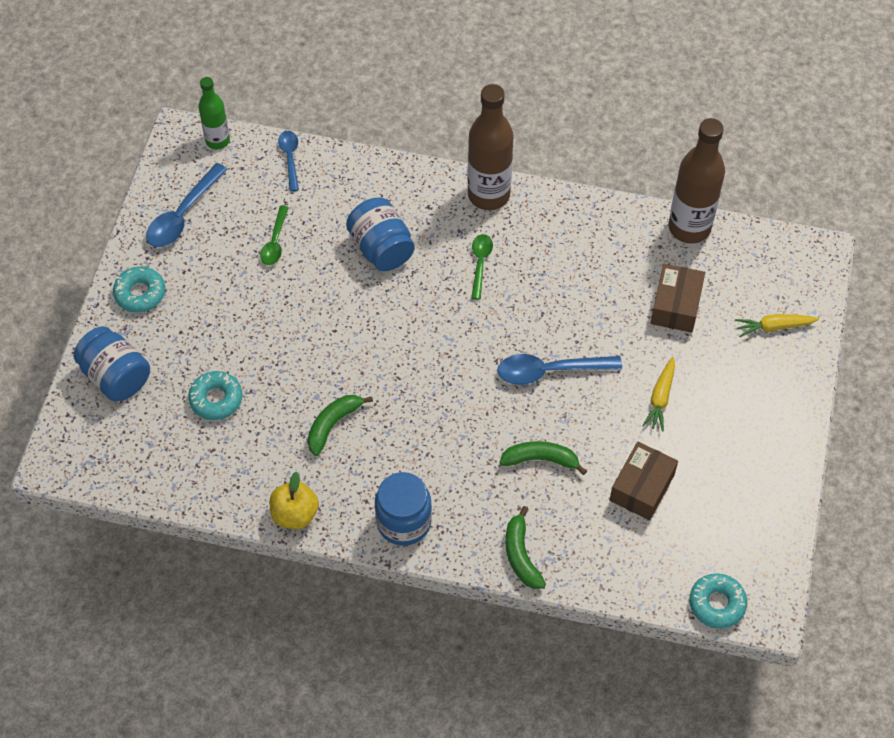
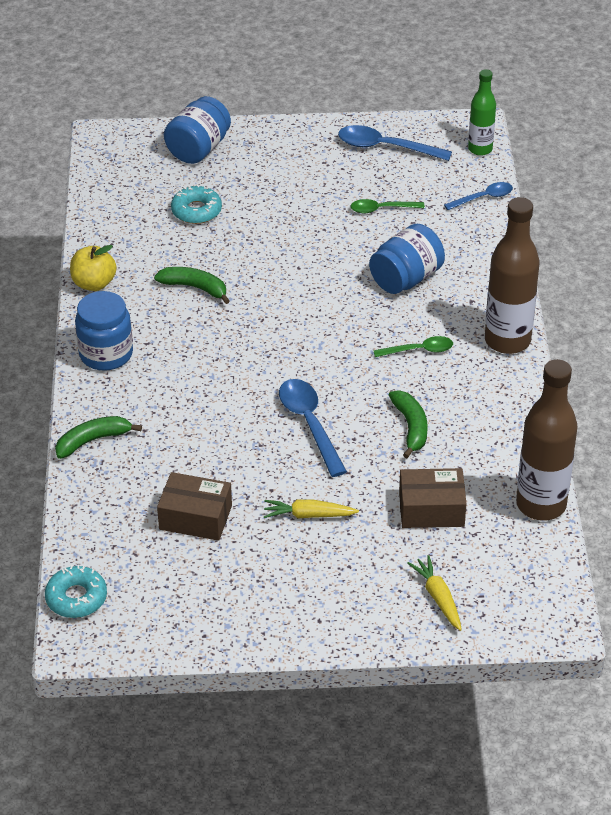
camera: 75 degrees right, 15 degrees down
turquoise donut [113,266,165,313] -> none
green banana [500,441,587,475] -> green banana moved to [389,391,428,458]

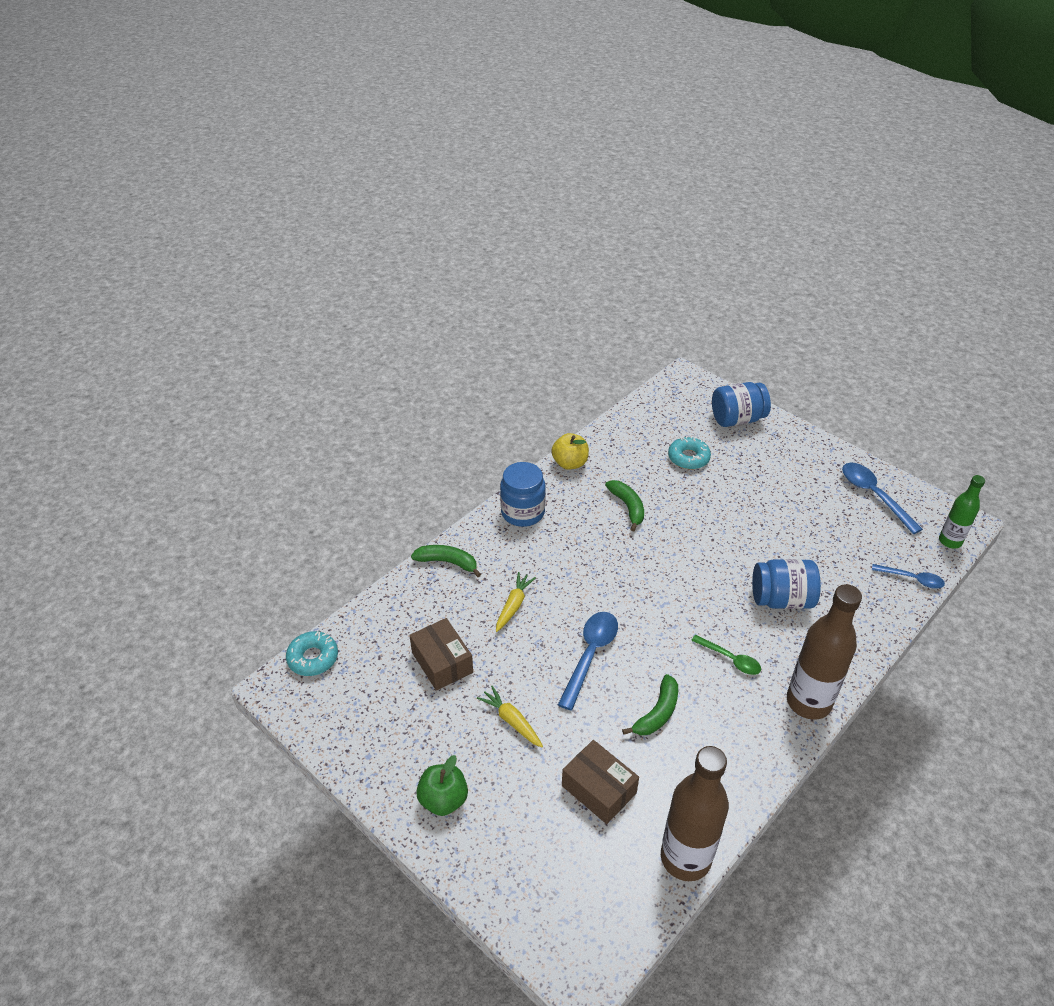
camera: 45 degrees right, 0 degrees up
green spoon [351,199,425,213] -> none
yellow carrot [407,555,462,631] -> yellow carrot moved to [496,572,536,632]
none -> green apple [416,755,468,816]

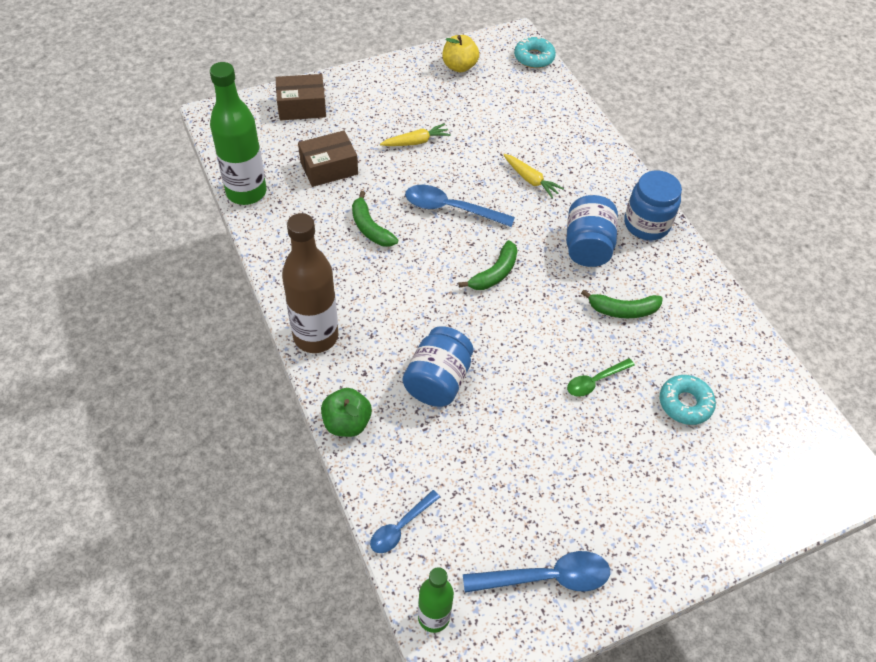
camera: 110 degrees right, 10 degrees up
brown box [409,618,473,691] -> brown box moved to [276,74,326,120]
green banana [411,545,481,577] -> green banana moved to [459,240,518,290]
green apple [416,755,468,816] -> green apple moved to [321,388,372,437]
yellow apple [551,433,589,470] -> yellow apple moved to [442,35,479,72]
blue spoon [558,612,618,710] -> blue spoon turned 150 degrees clockwise [405,185,515,227]
brown bottle [661,746,729,881] -> green bottle [210,62,266,205]
green spoon [691,635,761,675] -> green spoon moved to [567,358,635,397]
blue jar [712,382,771,427] -> blue jar moved to [566,195,618,267]

